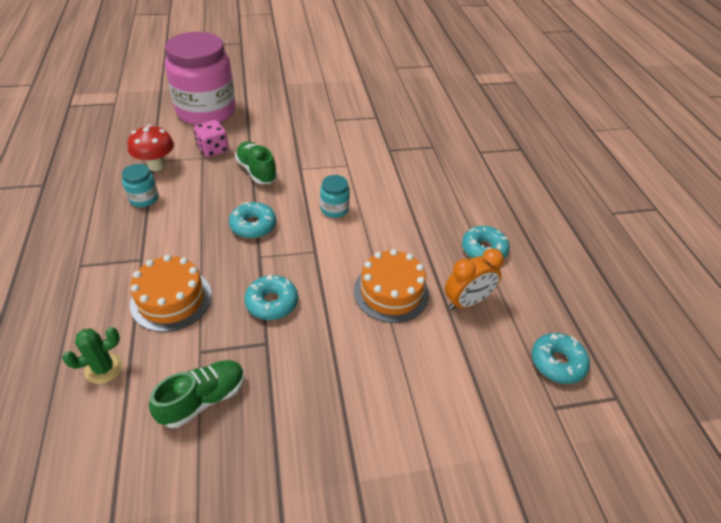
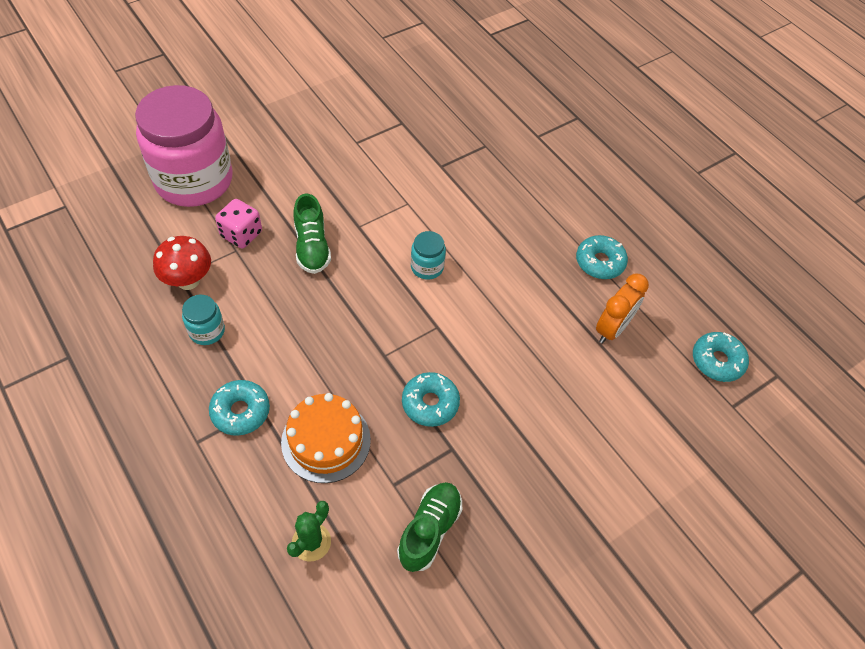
camera: 25 degrees left, 10 degrees up
turquoise donut [229,202,276,238] -> turquoise donut moved to [209,380,270,436]
green shoe [235,141,278,184] -> green shoe turned 135 degrees counterclockwise [294,193,331,274]
orange cake [354,249,429,323] -> none

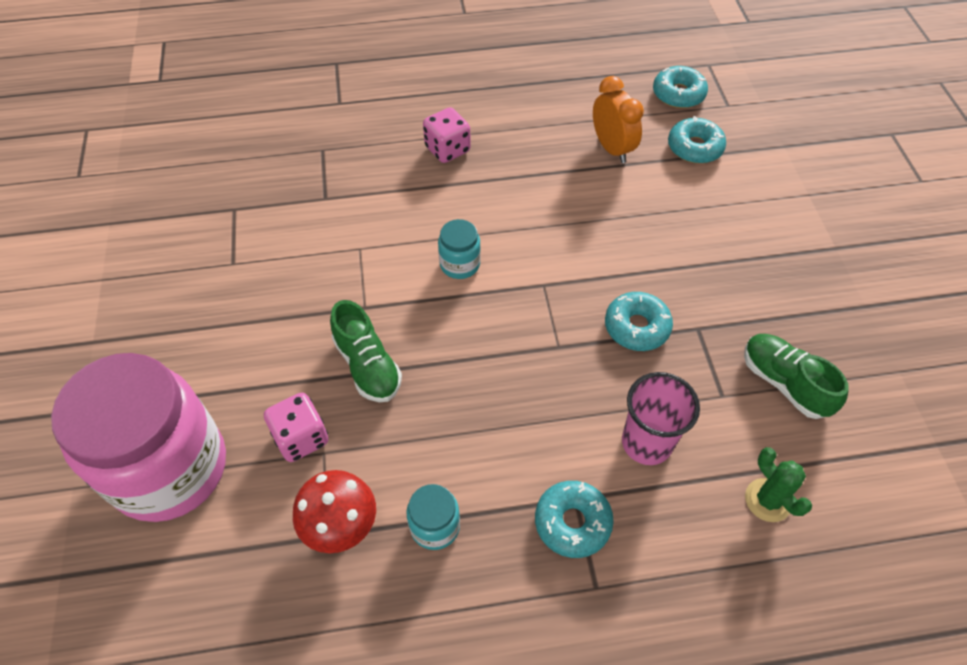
camera: 60 degrees left, 0 degrees up
orange cake [281,393,371,483] -> pink cup [622,372,700,465]
green shoe [294,193,331,274] -> green shoe turned 45 degrees clockwise [330,300,402,402]
turquoise donut [576,235,628,279] -> turquoise donut moved to [668,116,726,164]
none -> pink dice [423,107,471,163]

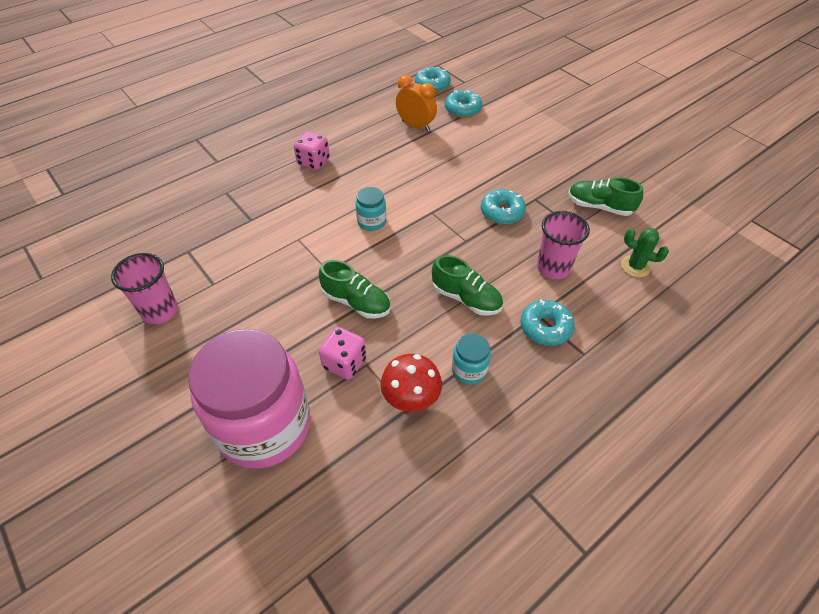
camera: 30 degrees left, 5 degrees down
none -> pink cup [111,253,178,324]
none -> green shoe [432,255,503,316]

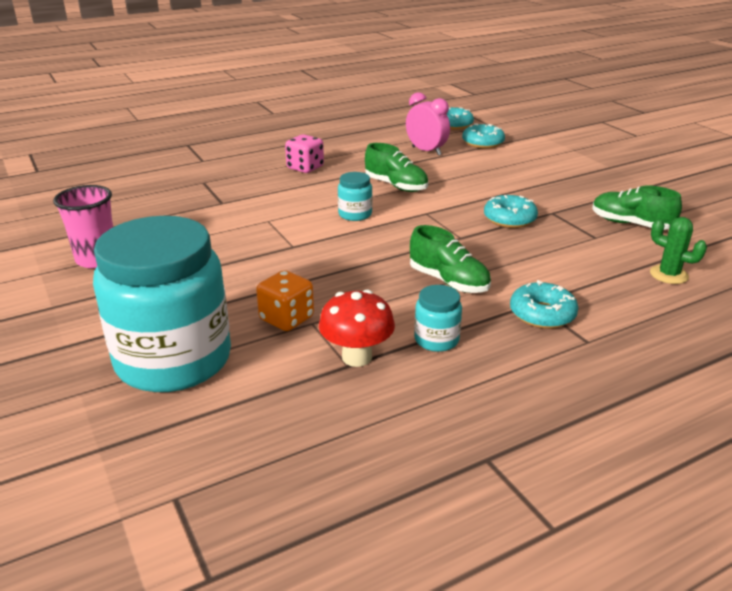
camera: 10 degrees right, 20 degrees down
pink jar [188,329,310,469] -> turquoise jar [93,216,231,392]
green shoe [319,260,391,319] -> green shoe moved to [365,143,428,192]
pink dice [319,327,366,380] -> orange dice [256,270,314,331]
orange clock [396,75,437,132] -> pink clock [406,92,450,156]
pink cup [537,211,590,279] -> none

